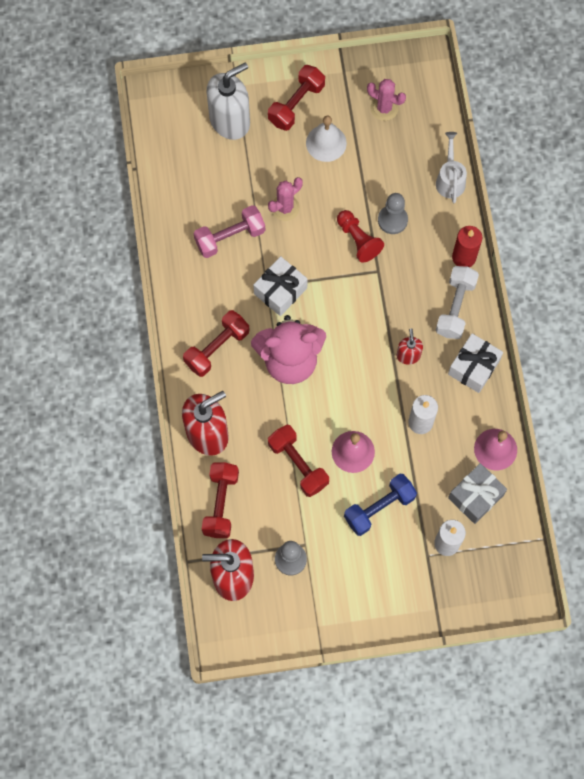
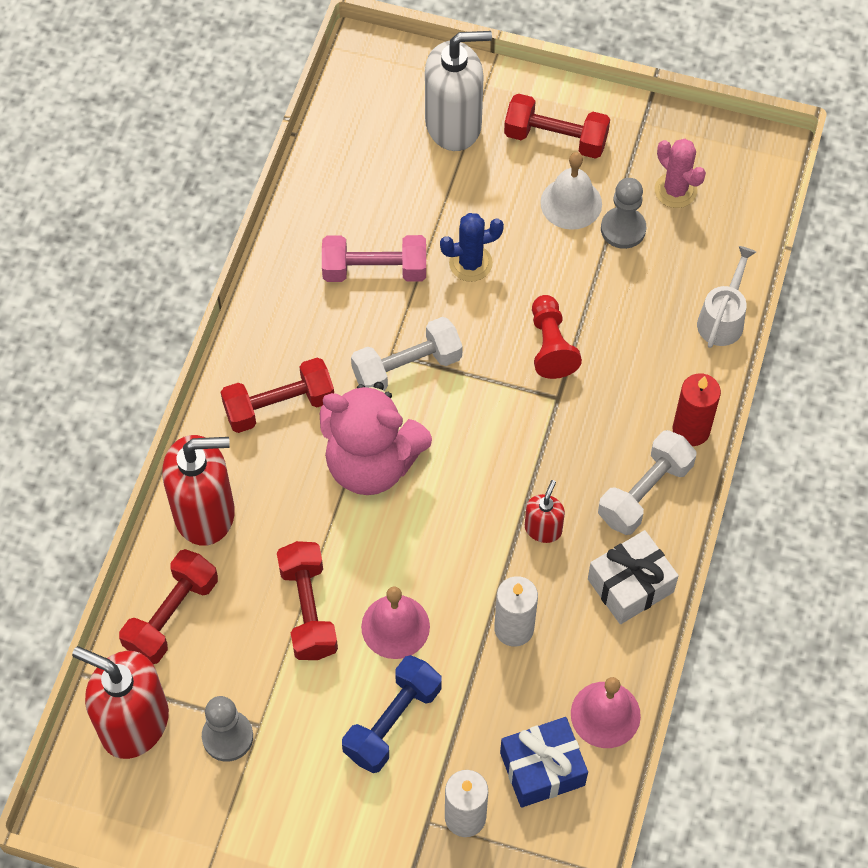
camera: 25 degrees right, 10 degrees down
white gift [253,256,308,316] -> white dumbbell [351,317,463,391]
red dumbbell [268,65,325,131] -> red dumbbell turned 45 degrees clockwise [504,94,610,159]
pink cactus [268,177,303,221] -> blue cactus [440,213,504,282]
blue dumbbell [344,474,417,536] -> blue dumbbell turned 45 degrees counterclockwise [342,655,442,773]
grey pawn [378,193,408,234] -> grey pawn moved to [601,178,646,249]
grey gift [448,463,507,524] -> blue gift [500,717,588,808]

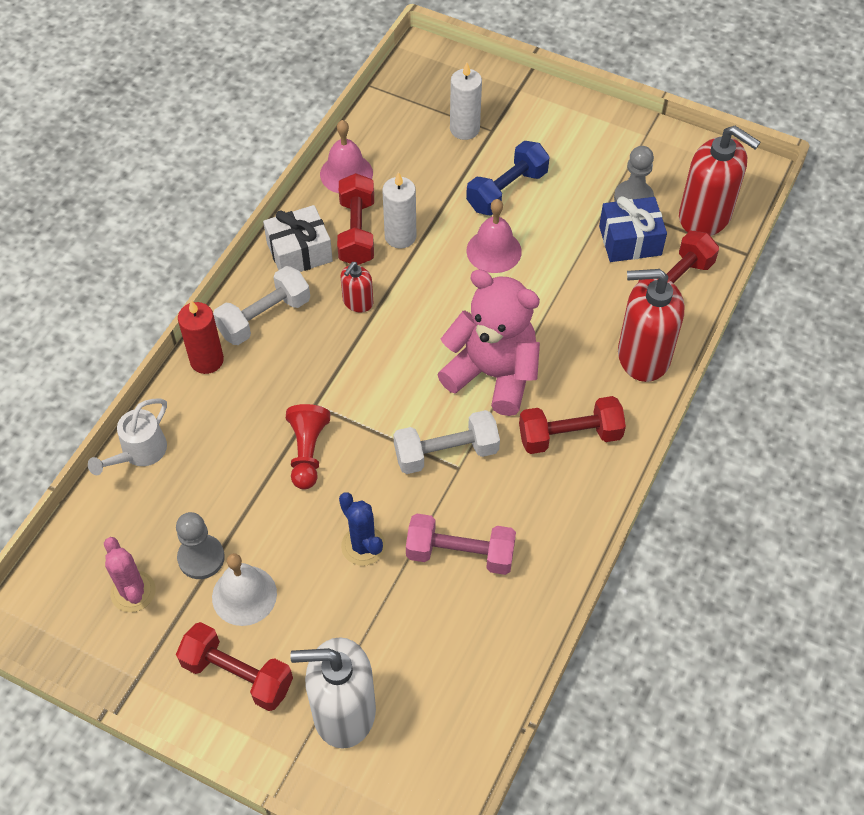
camera: 170 degrees left, 5 degrees down
red dumbbell [277,541,338,660] -> red dumbbell moved to [337,173,374,265]
blue cactus [440,213,504,282] -> blue cactus turned 60 degrees clockwise [339,492,385,566]
blue gift [500,717,588,808] -> blue gift moved to [599,196,667,262]

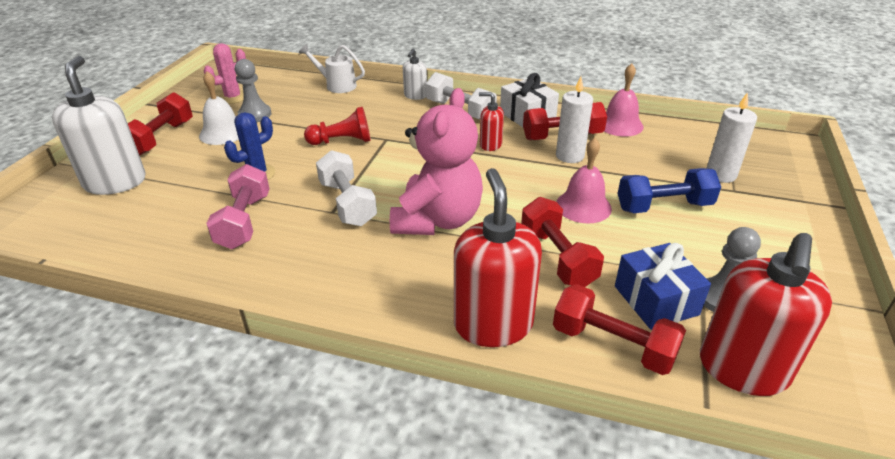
camera: 80 degrees right, 20 degrees down
red candle [178,300,224,374] -> white soap dispenser [403,49,427,100]
blue dumbbell [466,141,550,216] -> blue dumbbell turned 45 degrees counterclockwise [617,168,721,213]
red dumbbell [519,396,626,454] -> red dumbbell moved to [521,197,604,287]

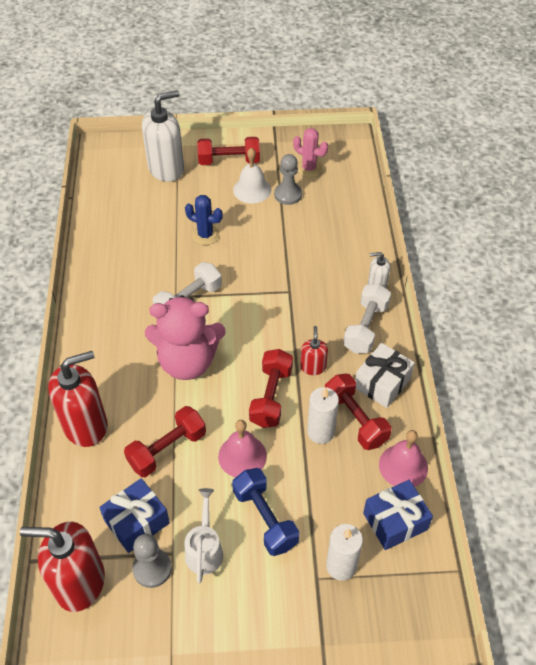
camera: 70 degrees right, 15 degrees up
pink dumbbell [206,164,270,249] -> none
white watering can [299,44,365,93] -> white watering can moved to [185,488,223,583]
red pawn [304,107,370,145] -> none
red dumbbell [553,284,686,375] -> red dumbbell moved to [249,349,293,428]
none -> blue gift [363,480,433,550]

